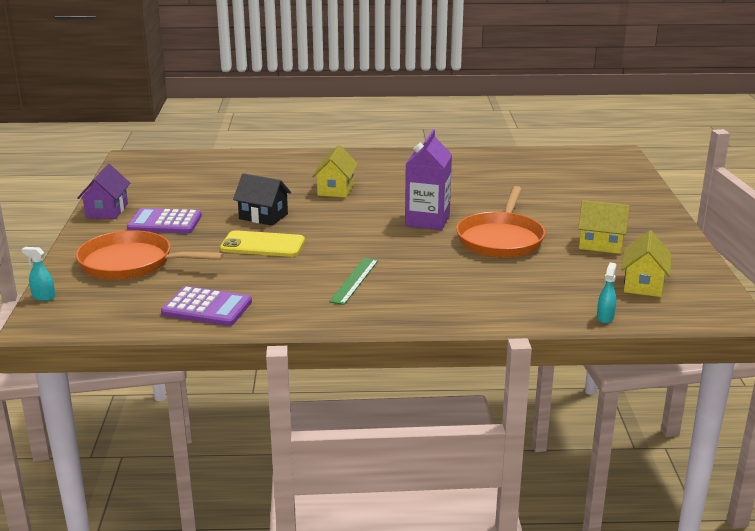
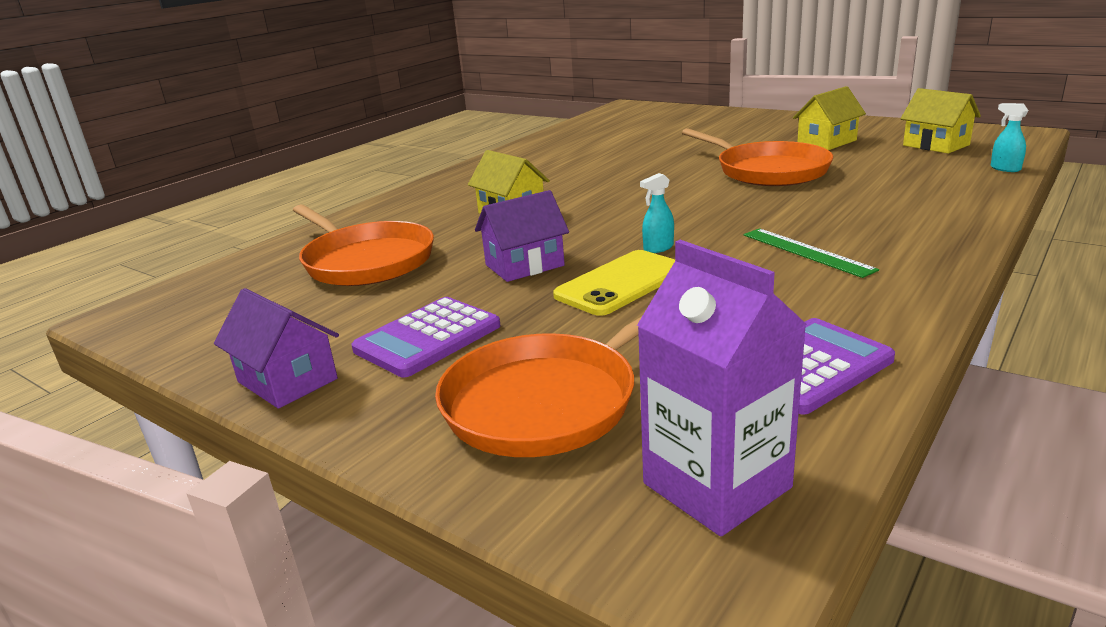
camera: 50 degrees left, 0 degrees up
turquoise spray bottle [22,247,55,301] -> turquoise spray bottle moved to [640,173,674,253]
black house [233,173,291,226] -> purple house [475,190,569,282]
purple carton [405,129,452,230] -> purple carton moved to [637,240,807,536]
none -> orange pan [293,205,434,286]

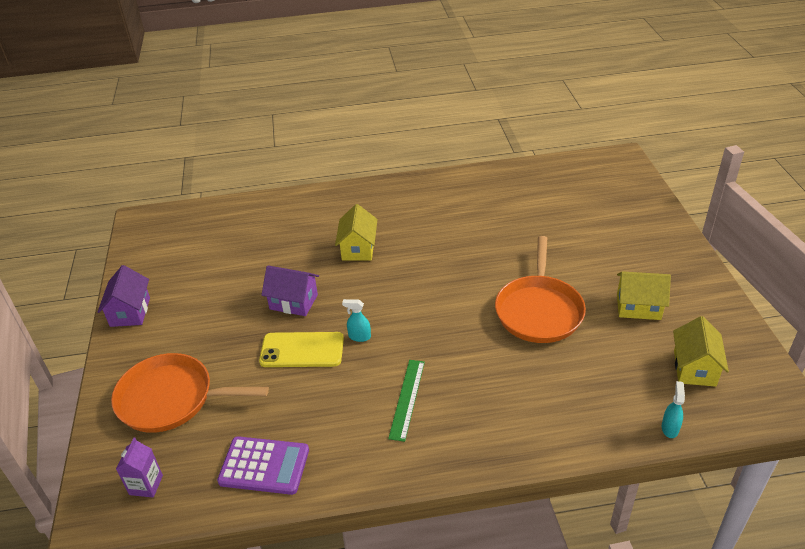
camera: 45 degrees right, 15 degrees up
orange pan [293,205,434,286] -> none
purple calculator [351,297,501,377] -> none
purple carton [637,240,807,536] -> purple carton [116,438,163,497], size x0.55

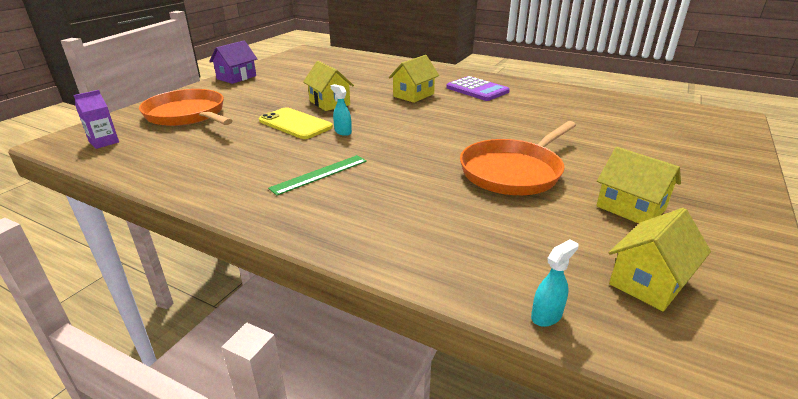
camera: 35 degrees right, 10 degrees down
purple calculator [217,436,309,495] -> purple calculator moved to [446,76,510,101]
purple house [262,265,319,316] -> yellow house [303,61,354,111]

